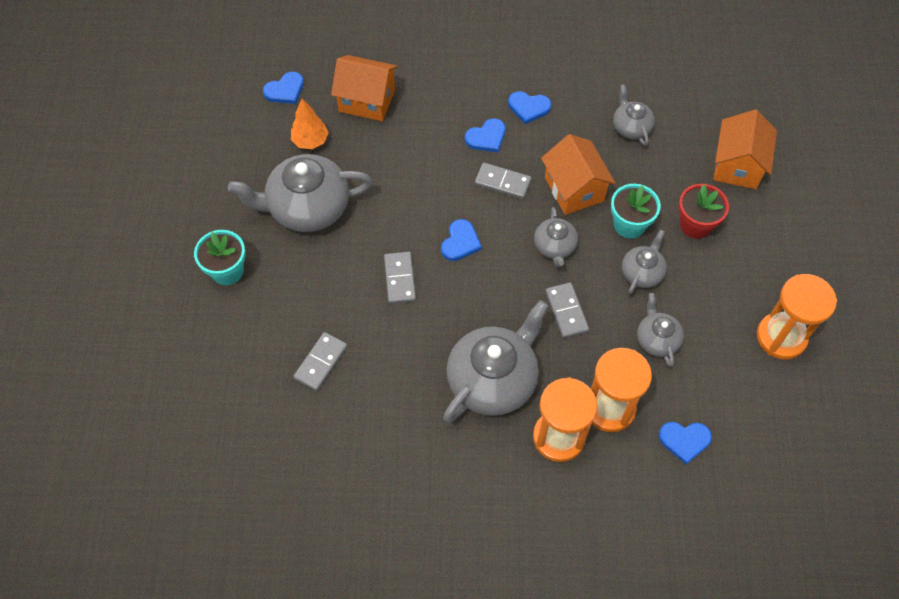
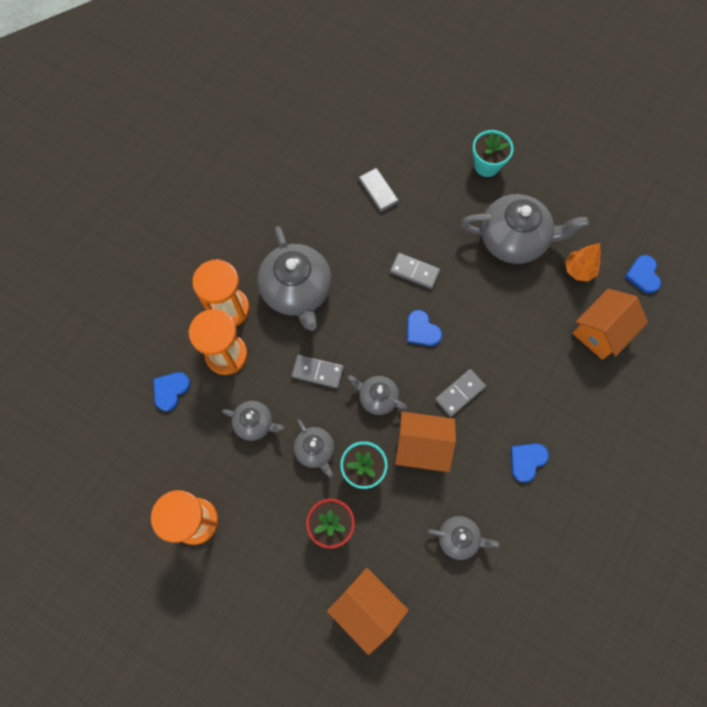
camera: 120 degrees right, 10 degrees up
grey teapot [228,154,372,232] -> grey teapot turned 75 degrees clockwise [461,194,589,264]
blue heart [465,118,506,152] -> none

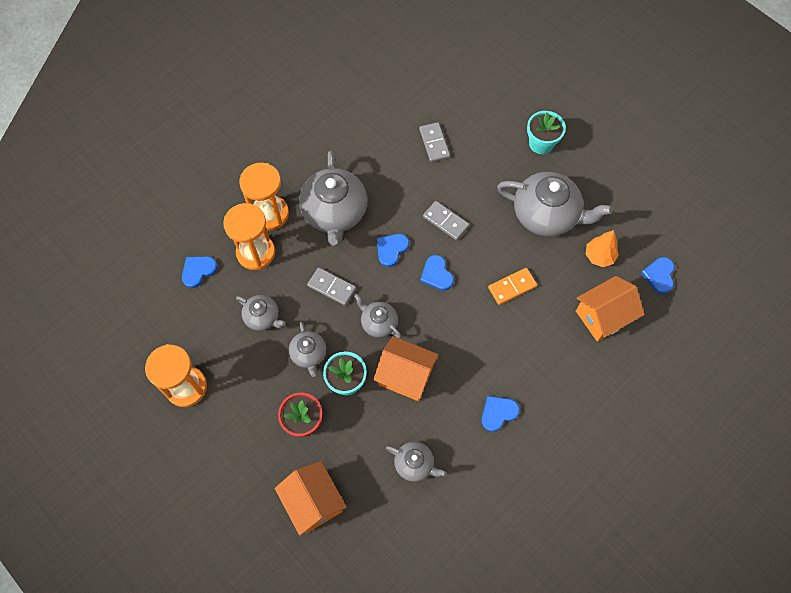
camera: 15 degrees right, 5 degrees down
grey domino [435,369,486,417] -> none
none -> blue heart [377,234,409,267]
none -> orange domino [488,268,537,305]

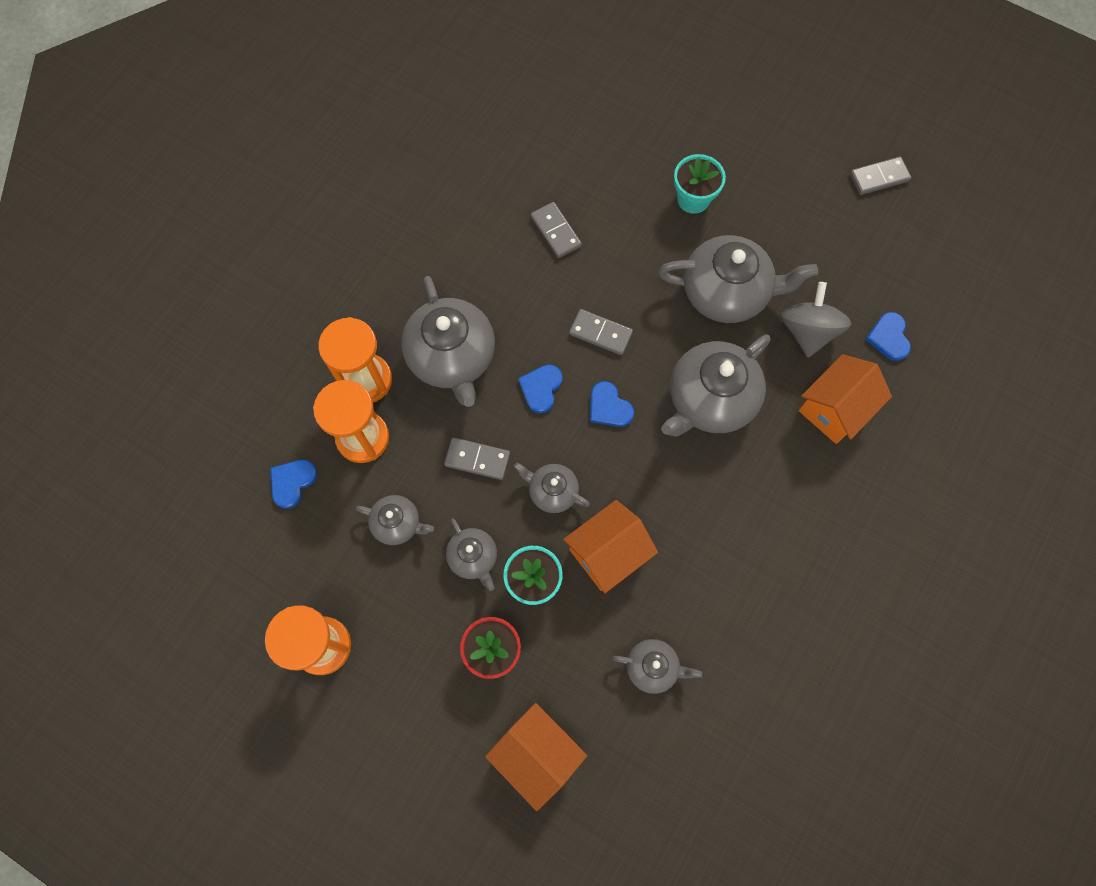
camera: 15 degrees left, 5 degrees up
orange house [373,336,439,401] -> orange house turned 45 degrees counterclockwise [563,500,658,593]
blue heart [481,396,520,432] -> none
orange domino [488,268,537,305] -> grey teapot [661,334,770,437]
orange tree [586,230,619,267] -> grey spinning top [781,282,851,358]
none -> grey domino [850,156,911,195]

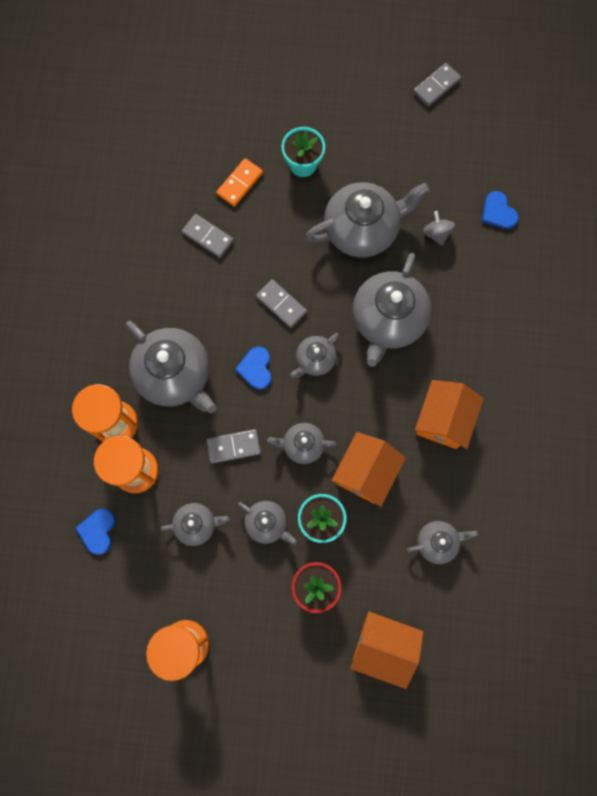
camera: 25 degrees left, 5 degrees up
grey domino [569,309,633,355] -> grey domino turned 45 degrees clockwise [256,279,307,328]
blue heart [590,381,634,427] -> grey teapot [290,333,339,378]
grey spinning top [781,282,851,358] -> grey spinning top [423,211,455,246], size x0.57
orange house [798,354,892,444] -> orange house moved to [415,380,484,449]
none -> orange domino [216,158,263,207]

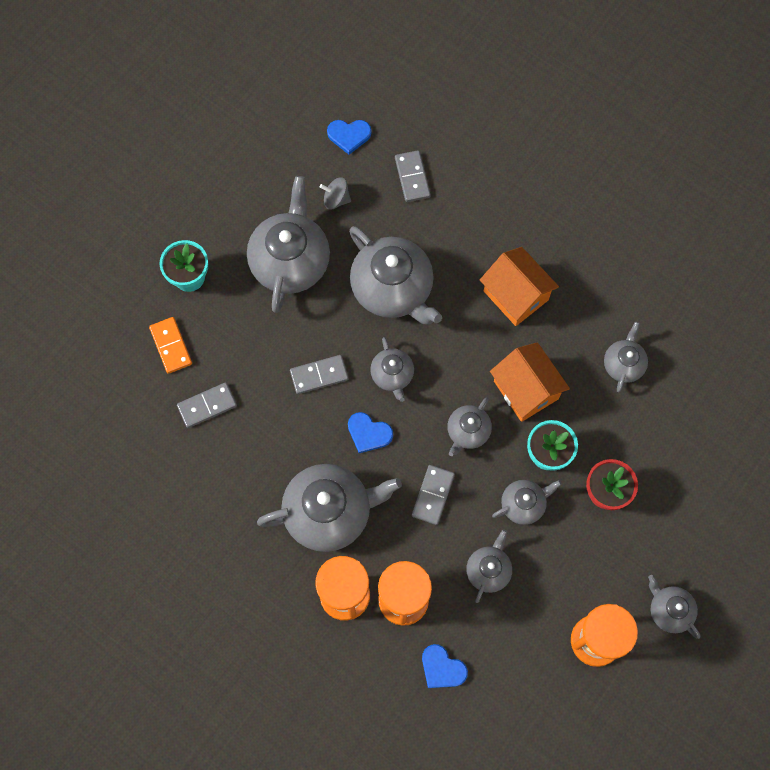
camera: 60 degrees left, 5 degrees down
orange house [350,612,424,689] -> none
grey domino [413,63,461,107] -> grey domino moved to [395,150,431,202]
none -> grey teapot [648,575,700,639]

